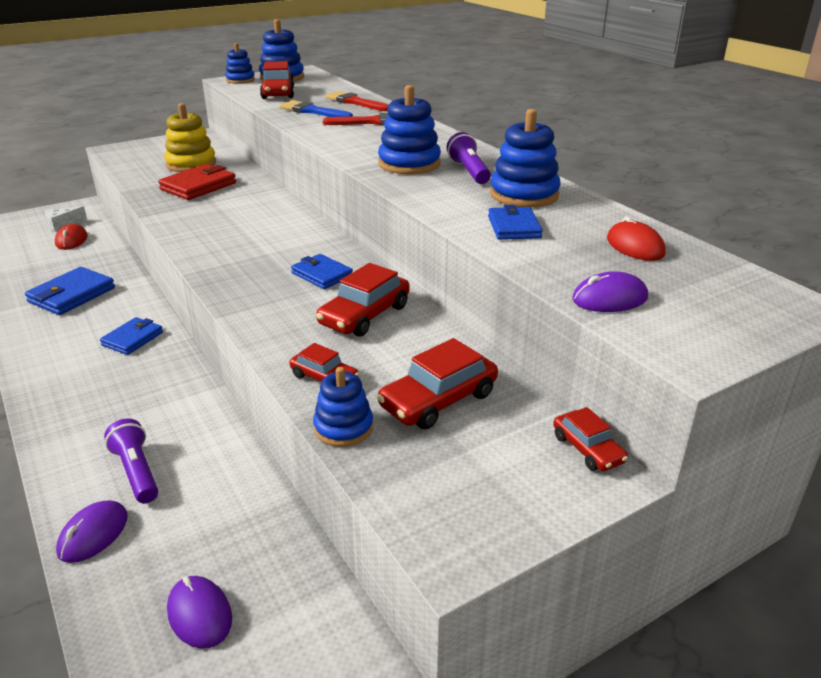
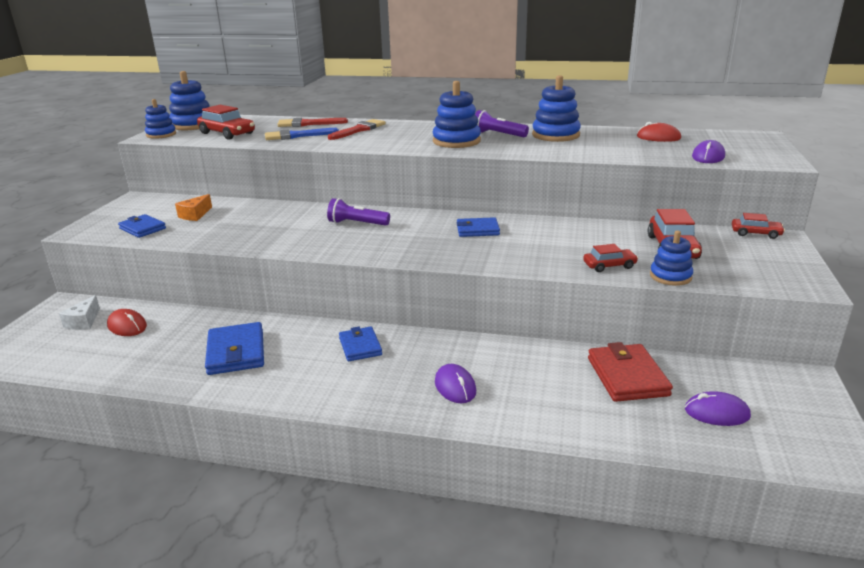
camera: 45 degrees left, 5 degrees down
purple mouse [56,500,128,563] -> purple mouse moved to [435,364,476,403]
purple flashlight [104,418,158,503] -> purple flashlight moved to [327,198,390,226]
red wallet [158,164,236,200] -> red wallet moved to [588,342,673,402]
yellow stacking toy [164,103,216,172] -> orange cheese [175,194,212,221]
red car [316,263,410,337] -> none
blue wallet [488,205,543,240] -> blue wallet moved to [118,214,166,238]

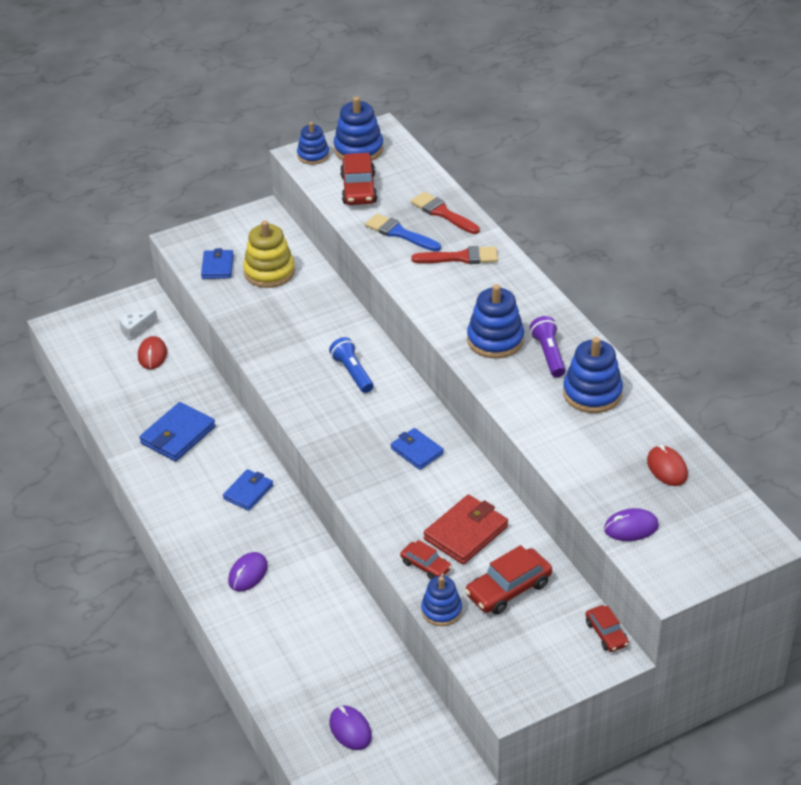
camera: 50 degrees right, 15 degrees up
orange cheese [175,194,212,221] -> yellow stacking toy [243,220,295,288]
purple flashlight [327,198,390,226] -> blue flashlight [329,337,374,393]
red wallet [588,342,673,402] -> red wallet moved to [424,495,508,565]

